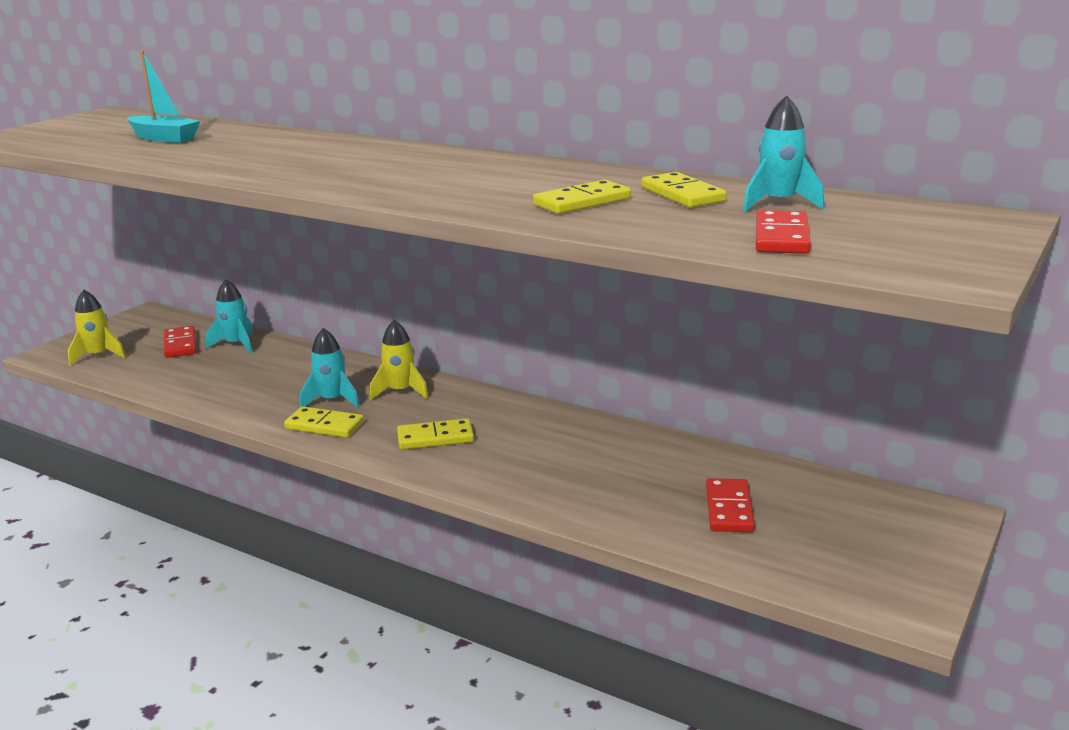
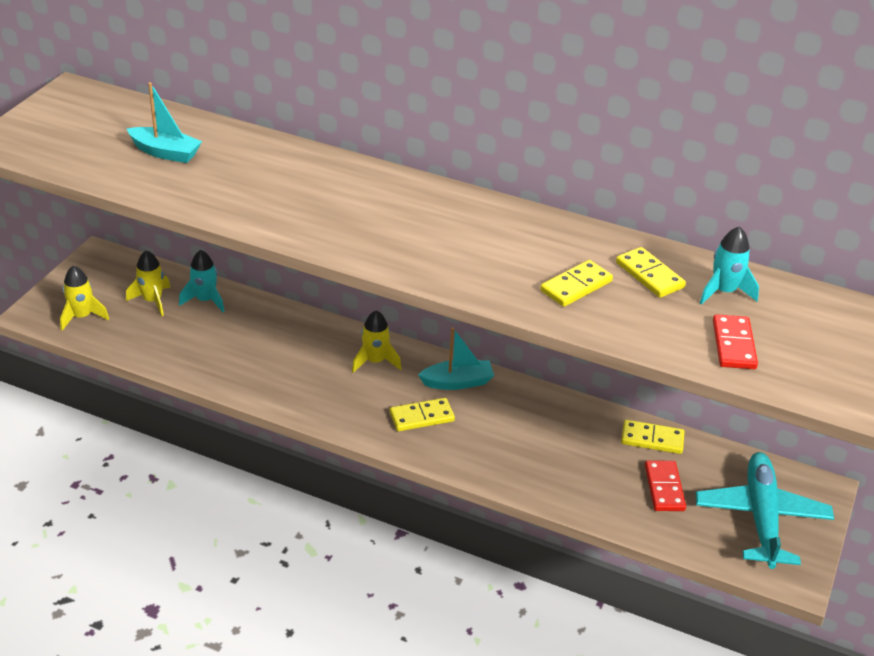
camera: 10 degrees left, 15 degrees up
red domino [164,326,197,358] -> yellow rocket [126,250,171,316]
yellow domino [284,406,364,438] -> yellow domino moved to [621,420,685,454]
turquoise rocket [300,328,360,408] -> none
none -> turquoise boat [418,327,494,390]
none -> turquoise plane [696,452,834,569]

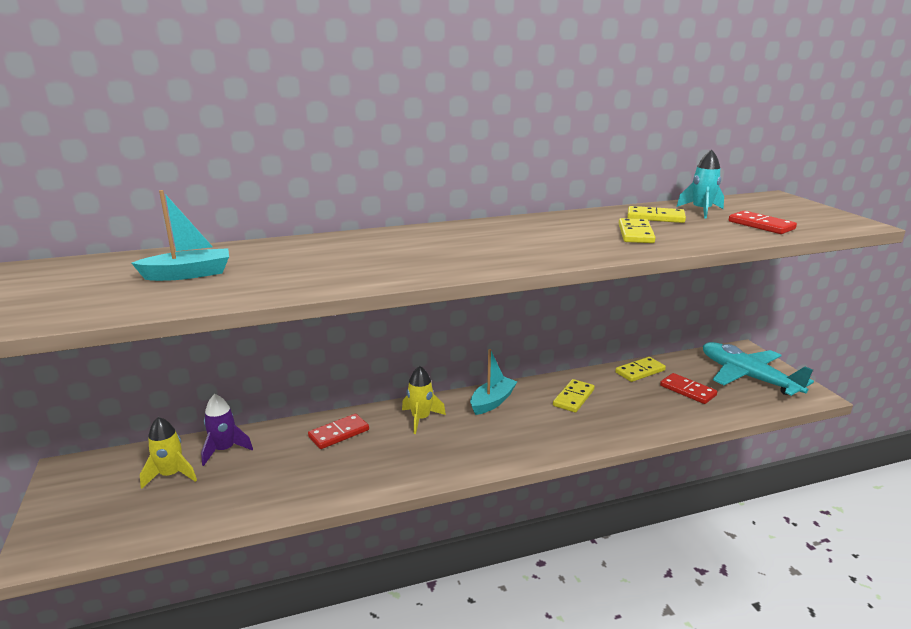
camera: 40 degrees left, 15 degrees down
yellow rocket [60,266,109,331] -> none
turquoise rocket [179,250,225,312] -> purple rocket [201,394,253,466]
yellow domino [390,398,455,431] -> yellow domino moved to [553,379,595,413]
none -> red domino [308,414,369,449]

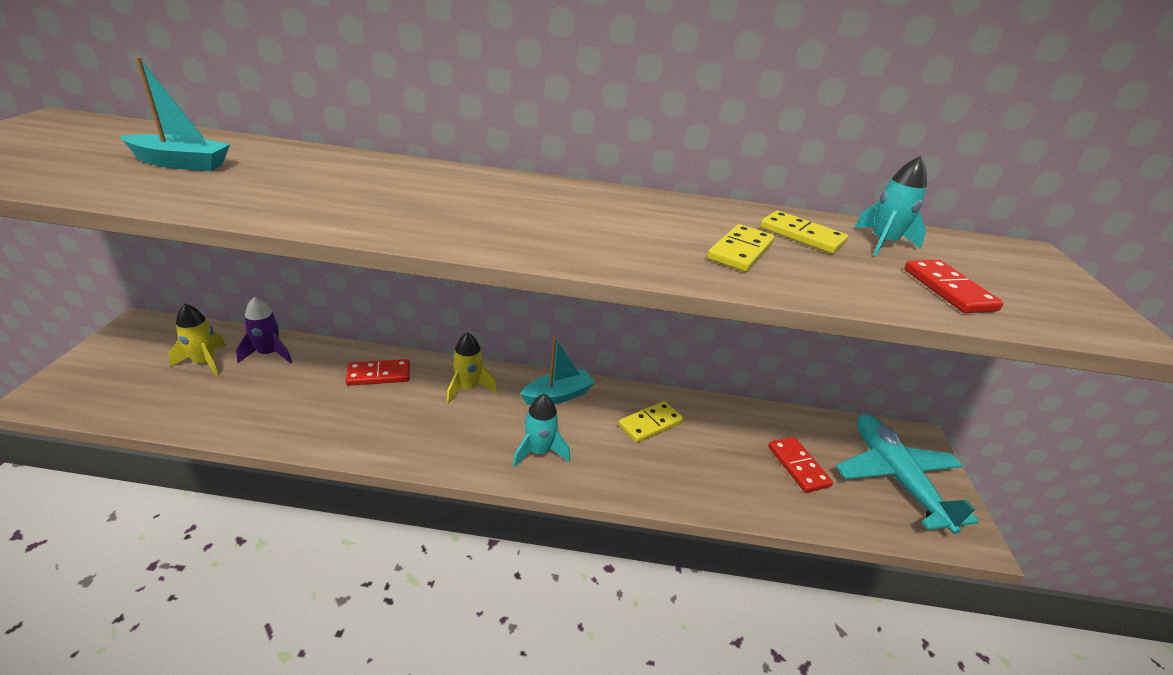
camera: 20 degrees right, 10 degrees up
yellow domino [615,357,666,382] -> none
none -> turquoise rocket [513,394,570,468]

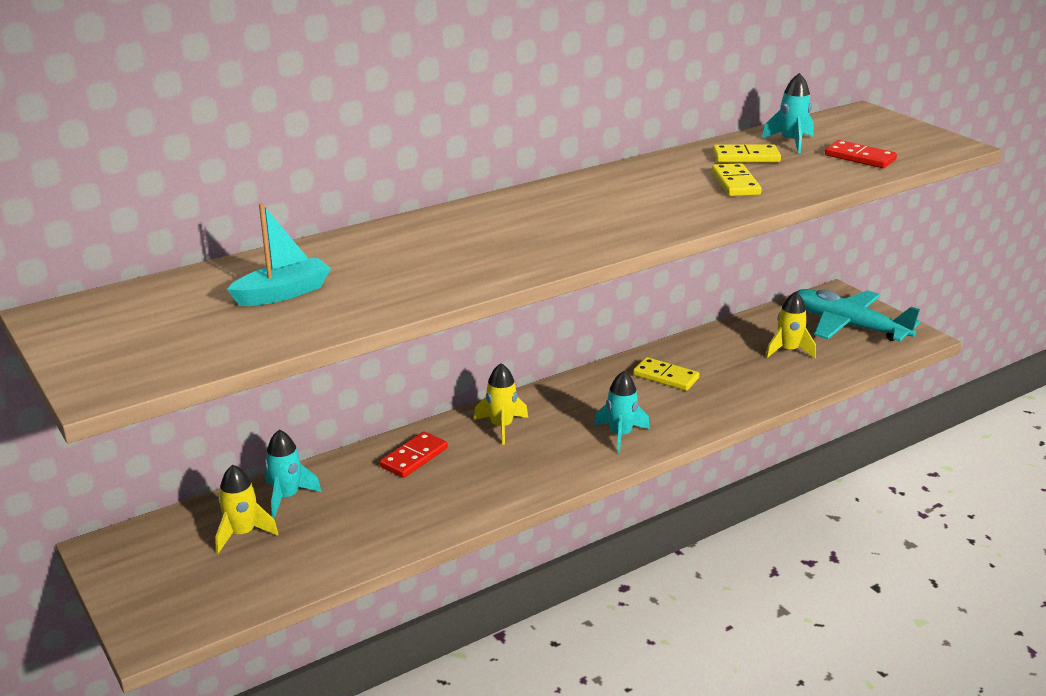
camera: 35 degrees left, 5 degrees down
purple rocket [236,297,292,363] -> turquoise rocket [265,430,322,518]
turquoise boat [520,338,595,405] -> none
yellow domino [618,401,683,443] -> yellow domino turned 75 degrees counterclockwise [633,357,699,391]
red domino [768,437,833,493] -> yellow rocket [766,292,816,358]

